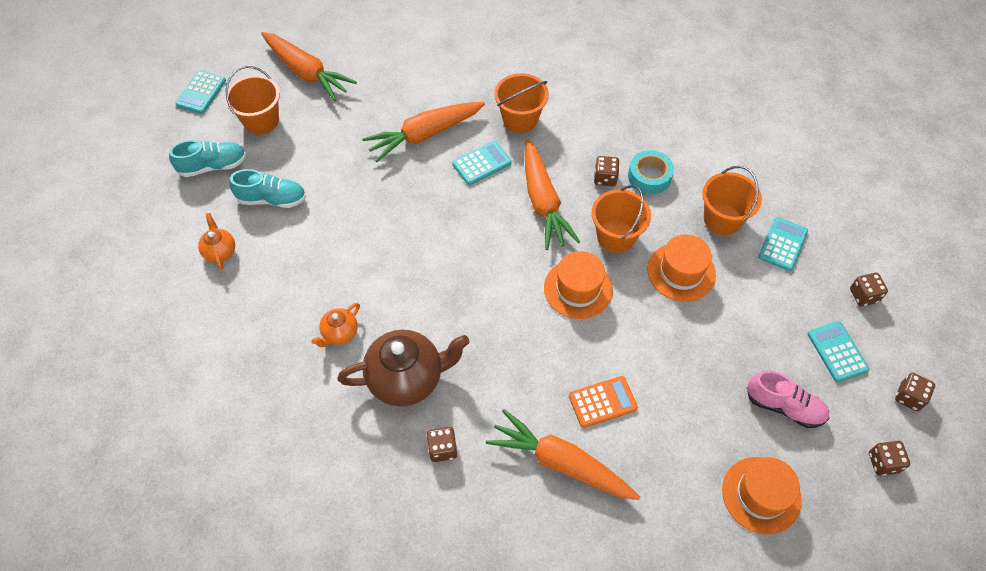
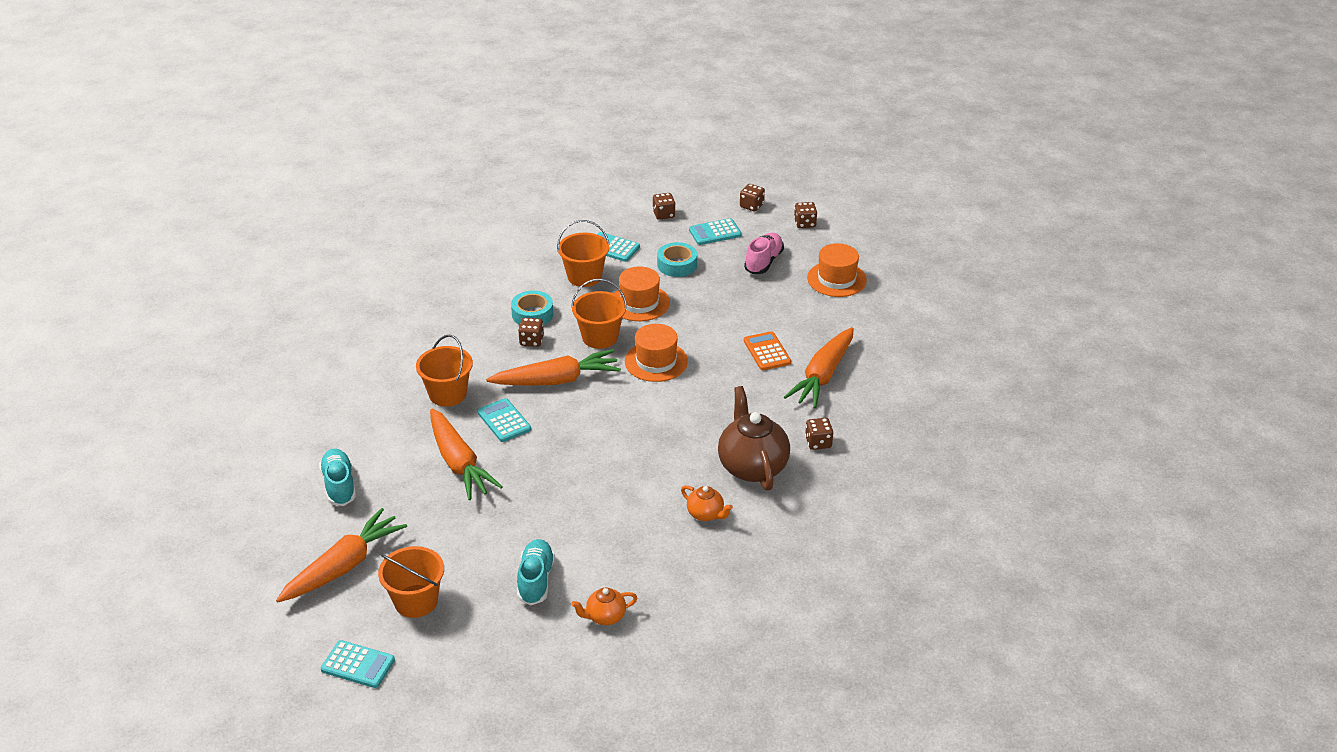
camera: 90 degrees left, 20 degrees down
turquoise shoe [169,140,246,177] -> turquoise shoe moved to [319,449,356,506]
none -> turquoise tape [657,242,697,277]

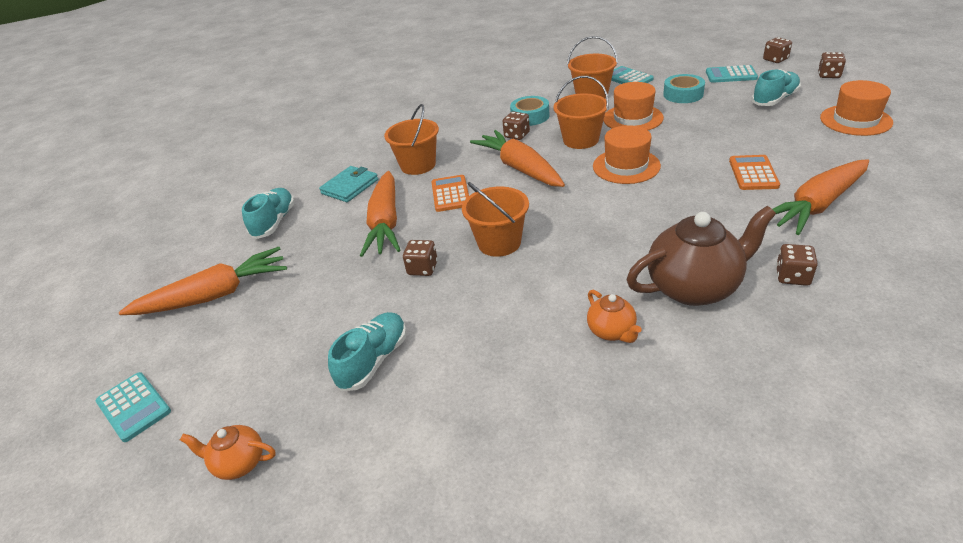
camera: 30 degrees right, 0 degrees up
orange bucket [378,546,444,618] -> orange bucket moved to [462,182,529,257]
turquoise calculator [477,398,531,442] -> orange calculator [431,175,469,212]
orange carrot [486,349,621,386] -> orange carrot turned 135 degrees counterclockwise [470,130,565,187]
orange teapot [571,588,637,625] -> orange teapot moved to [180,425,276,480]
brown dice [653,193,675,220] -> brown dice moved to [403,240,438,276]
brown teapot [718,386,790,491] -> brown teapot turned 60 degrees clockwise [627,206,776,306]
pink shoe [744,233,784,274] -> turquoise shoe [752,69,801,106]
none -> turquoise wallet [319,166,378,202]

